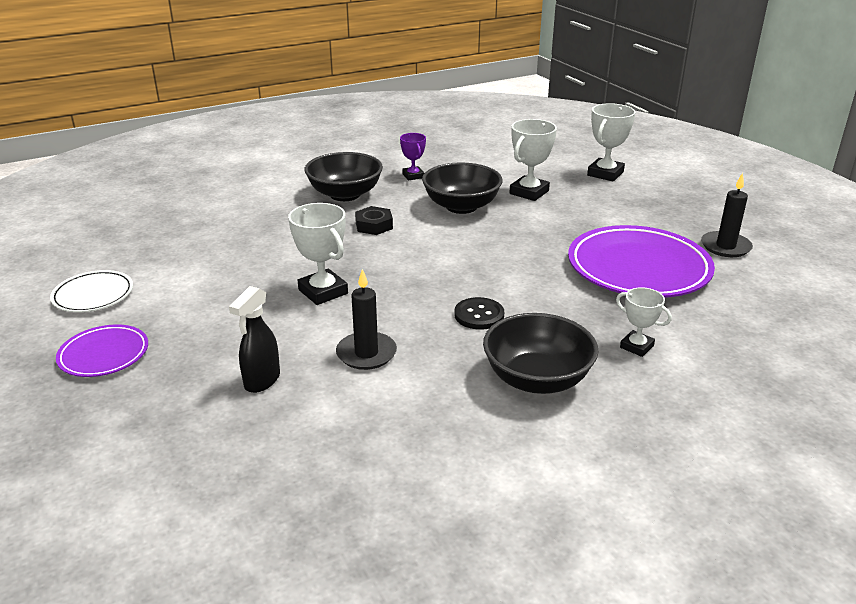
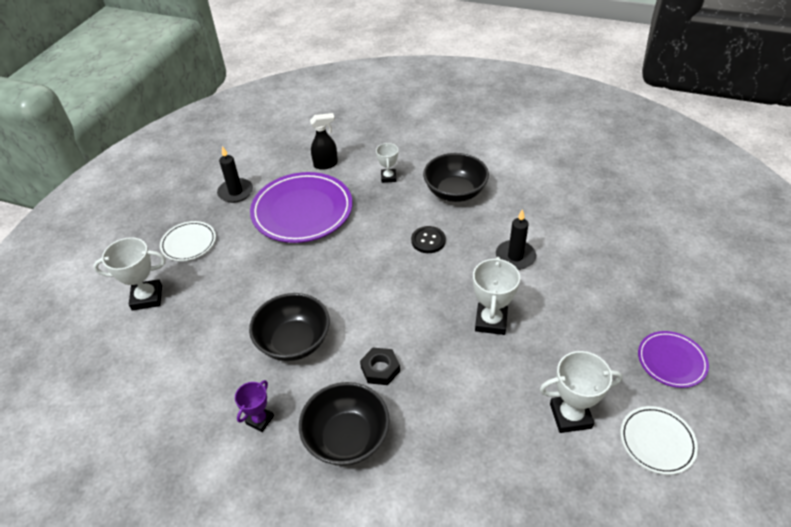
camera: 130 degrees left, 15 degrees up
black spray bottle [229,286,280,393] -> black spray bottle moved to [310,113,338,170]
white trophy [510,119,557,201] -> white trophy moved to [540,351,623,433]
none -> white plate [160,221,216,261]

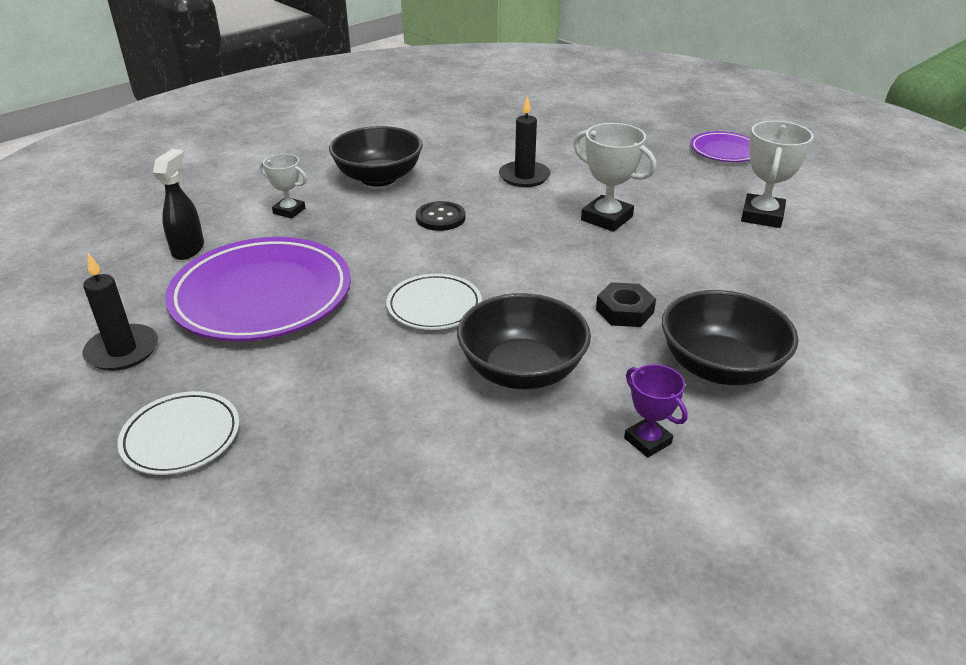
camera: 65 degrees left, 10 degrees down
white trophy [93,237,166,311] -> none
white plate [620,406,698,475] -> white plate moved to [387,274,482,330]

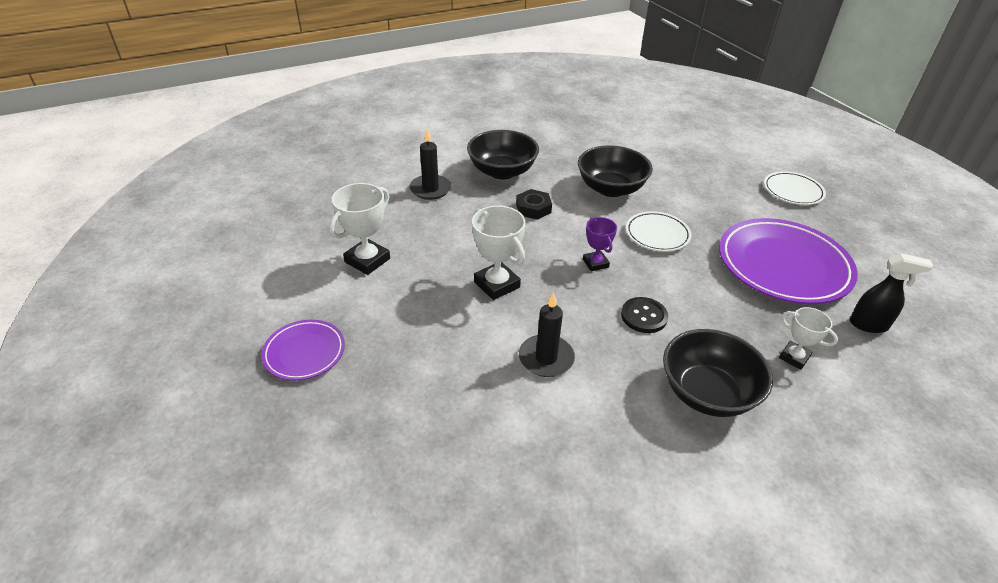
camera: 165 degrees left, 5 degrees up
black candle [82,253,158,371] -> black candle moved to [410,129,451,200]
black spray bottle [153,149,204,260] -> black spray bottle turned 105 degrees counterclockwise [850,253,933,333]
purple trophy [624,364,688,458] -> purple trophy moved to [583,217,617,272]

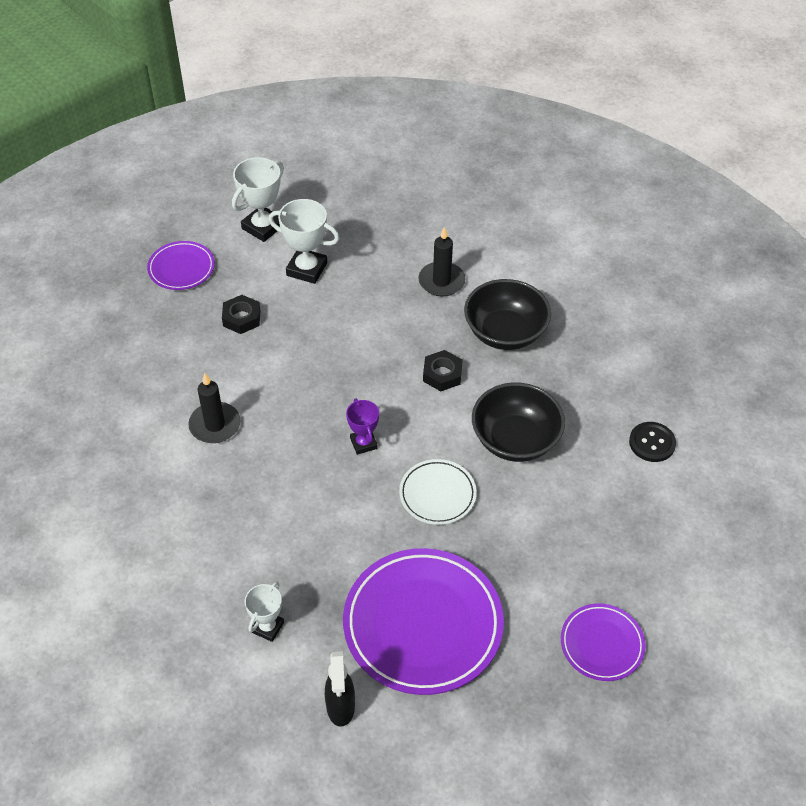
camera: 75 degrees right, 10 degrees up
white trophy [472,206,526,300] -> white trophy moved to [232,157,284,242]
purple trophy [583,217,617,272] -> purple trophy turned 75 degrees counterclockwise [346,399,379,455]
black button [621,297,668,333] -> black button moved to [629,422,676,462]
black bowl [663,329,773,417] -> none
white plate [764,171,826,205] -> purple plate [561,603,645,681]
none -> black nut [222,295,261,334]

